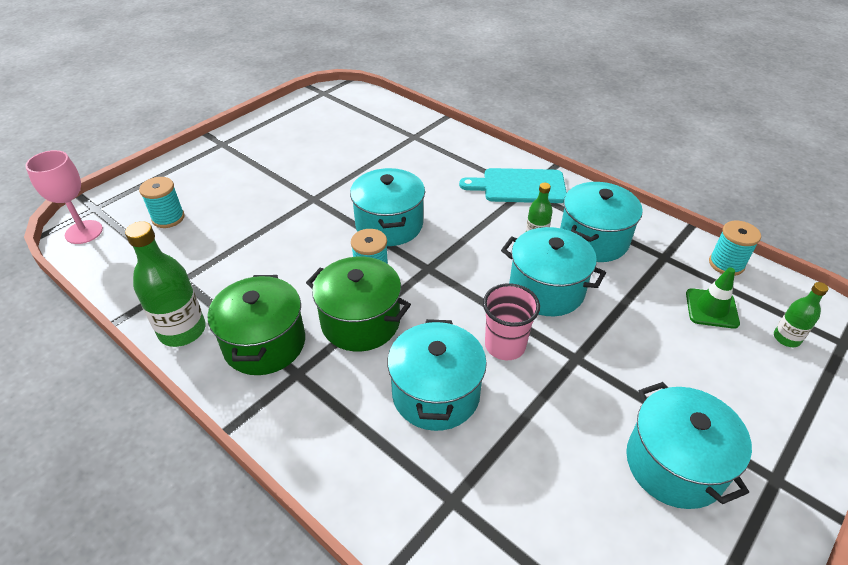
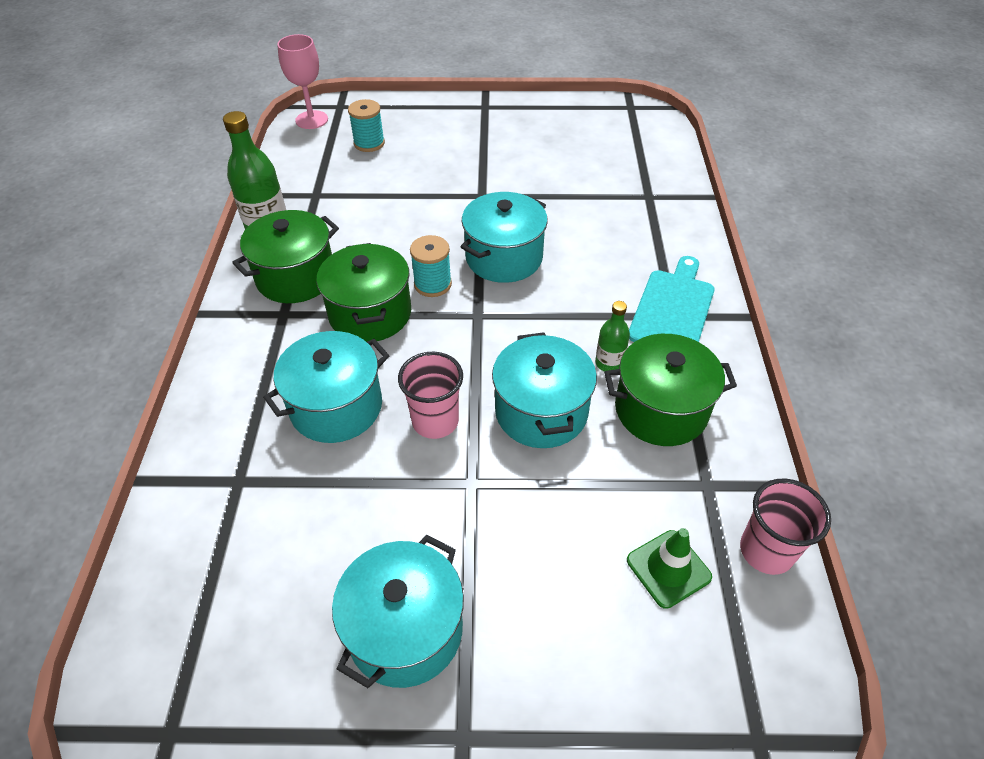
camera: 50 degrees right, 5 degrees up
turquoise cutting board [459,168,567,203] -> turquoise cutting board turned 60 degrees clockwise [629,256,714,342]
turquoise pot [560,182,643,262] -> green pot [604,334,737,446]
turquoise spool [709,221,761,276] -> pink cup [740,479,831,575]
green bottle [774,282,829,347] -> none

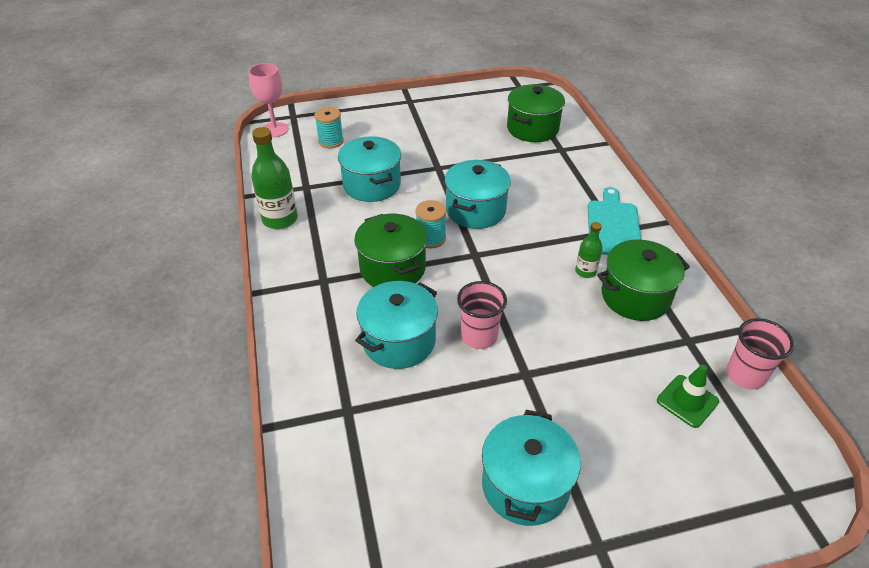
camera: 15 degrees left, 5 degrees down
green pot [232,210,339,303] -> green pot moved to [507,84,565,142]
turquoise pot [492,332,597,448] -> turquoise pot moved to [338,136,401,202]

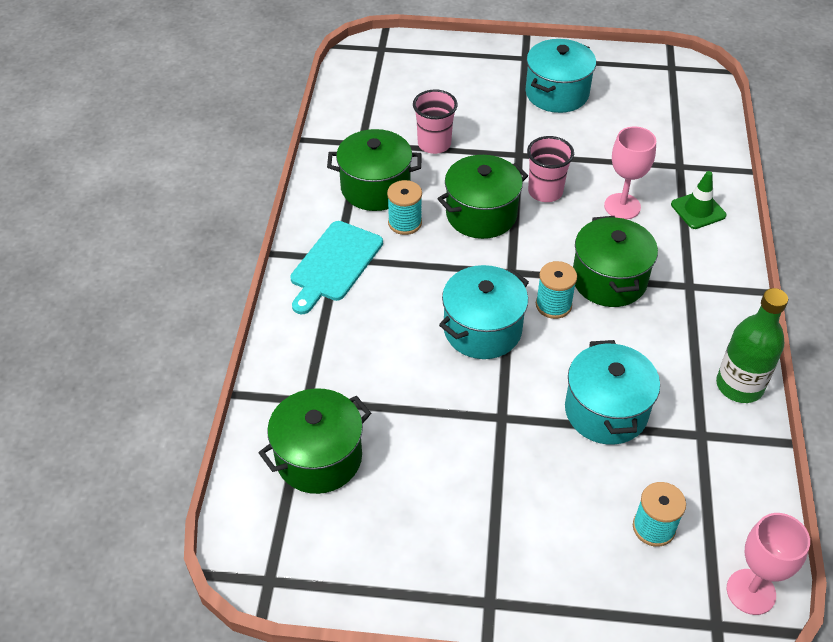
camera: 160 degrees left, 5 degrees up
turquoise pot [355,281,438,369] -> pink goblet [604,127,656,219]
green bottle [575,222,603,278] -> turquoise spool [387,180,422,235]
green traffic cone [657,365,719,428] -> green traffic cone moved to [671,171,726,229]
pink cup [726,318,794,390] -> pink cup moved to [413,89,458,154]
none -> green pot [437,155,528,239]

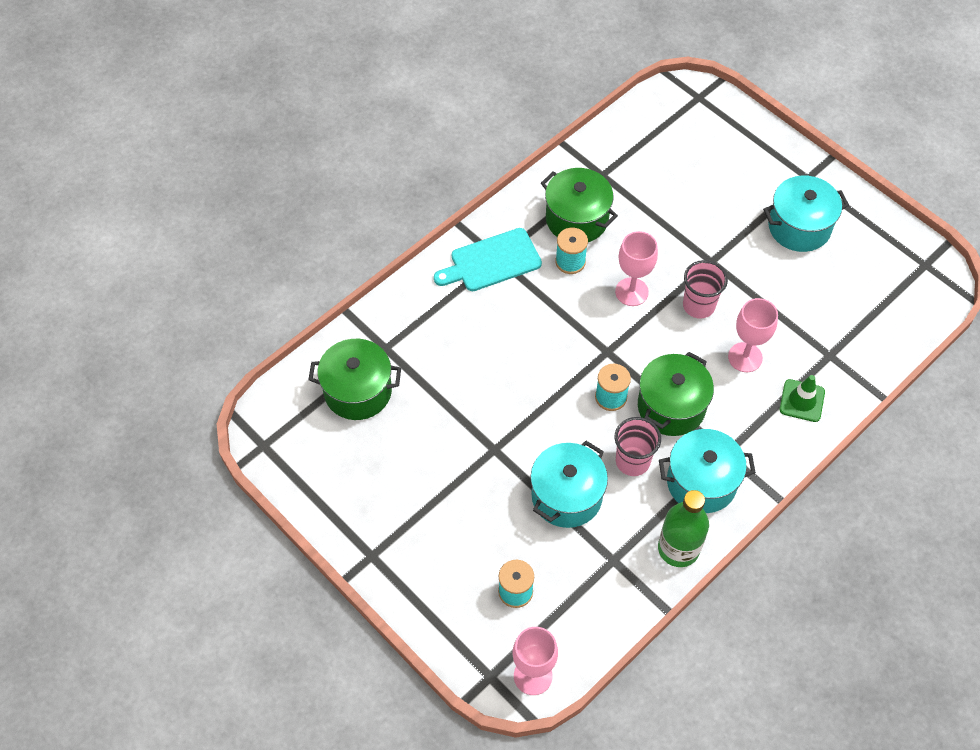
camera: 40 degrees right, 10 degrees up
pink cup [413,89,458,154] -> pink cup moved to [615,417,661,476]
green pot [437,155,528,239] -> pink goblet [615,231,658,306]
turquoise pot [439,265,529,359] -> turquoise pot moved to [659,429,756,513]

